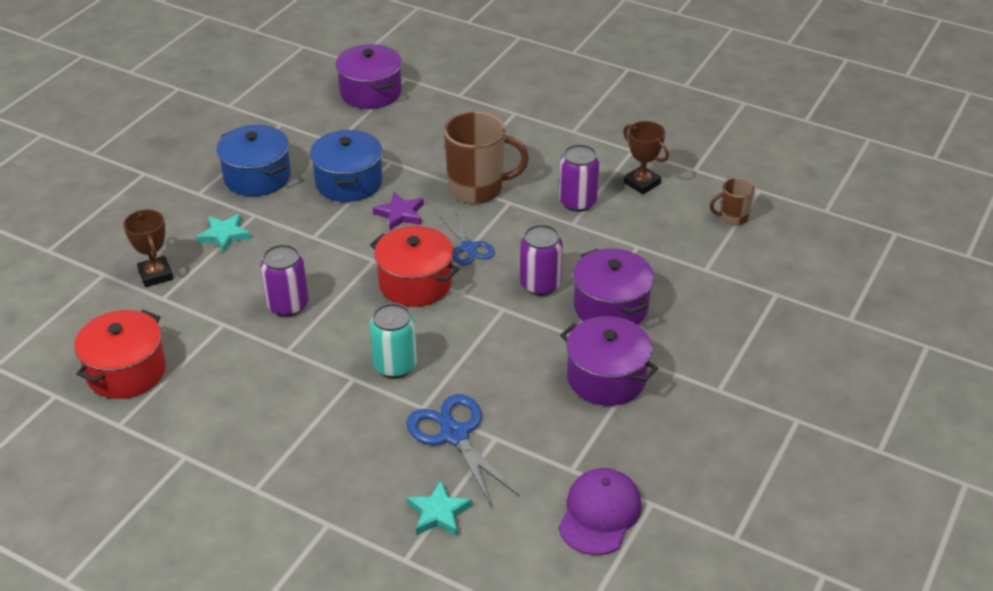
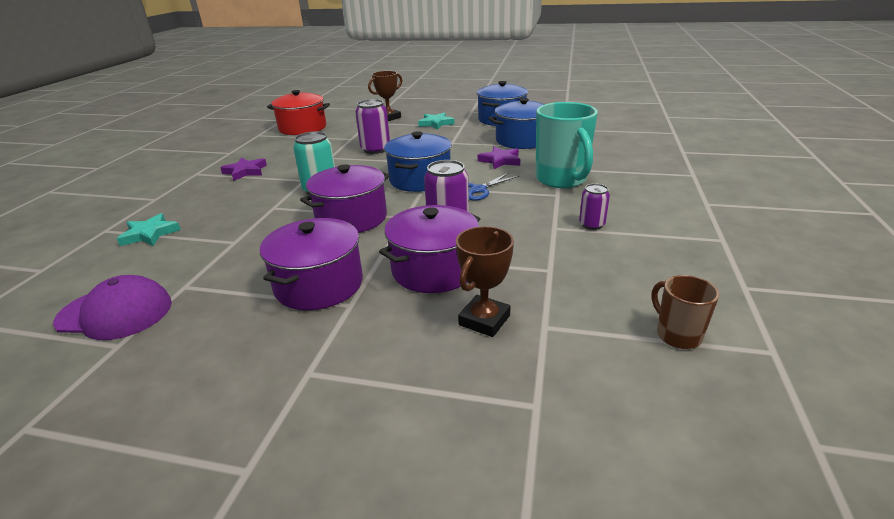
camera: 75 degrees right, 10 degrees down
purple pot [336,44,402,109] -> purple pot moved to [300,164,390,233]
red pot [370,226,459,307] -> blue pot [384,131,452,192]
blue scissors [406,394,519,507] -> none
brown mug [444,111,529,204] -> turquoise mug [536,102,598,188]
purple can [559,144,600,212] -> purple can [579,184,610,230], size x0.61
brown trophy [623,121,669,194] -> brown trophy moved to [456,226,514,337]
none -> purple star [220,158,267,181]

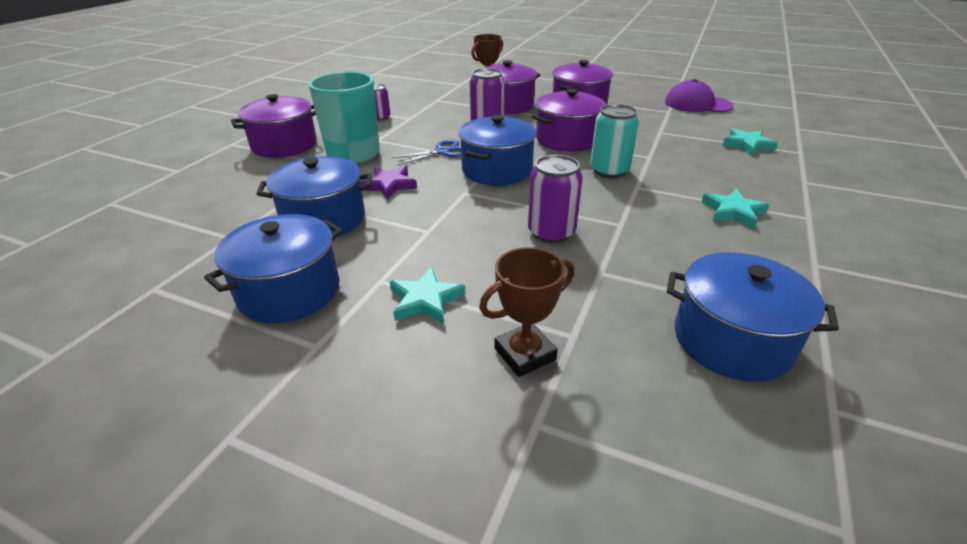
camera: 170 degrees left, 5 degrees up
purple star [220,158,267,181] -> turquoise star [702,189,770,229]
red pot [267,90,330,135] -> blue pot [667,252,839,382]
brown mug [651,275,719,349] -> none
none -> purple pot [231,94,317,158]

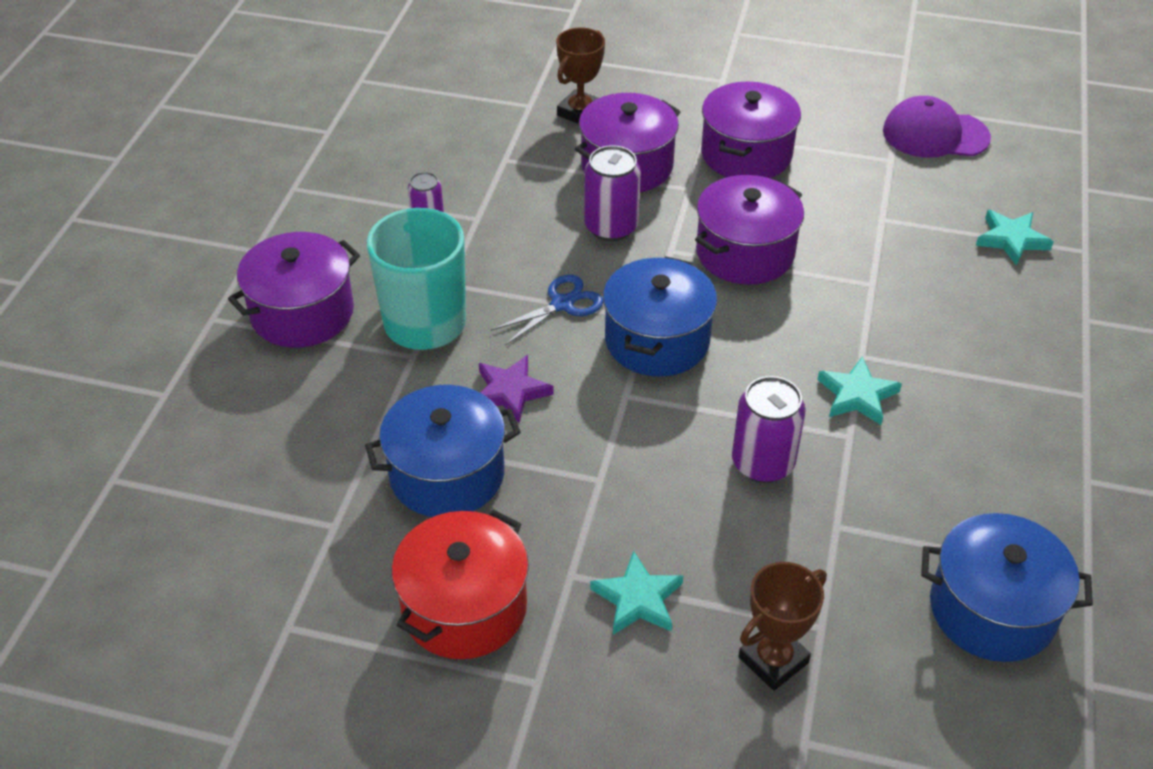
camera: 10 degrees left, 10 degrees up
blue pot [204,214,342,323] -> red pot [392,509,529,659]
turquoise can [590,104,639,178] -> none
turquoise star [702,189,770,229] -> turquoise star moved to [817,357,902,425]

